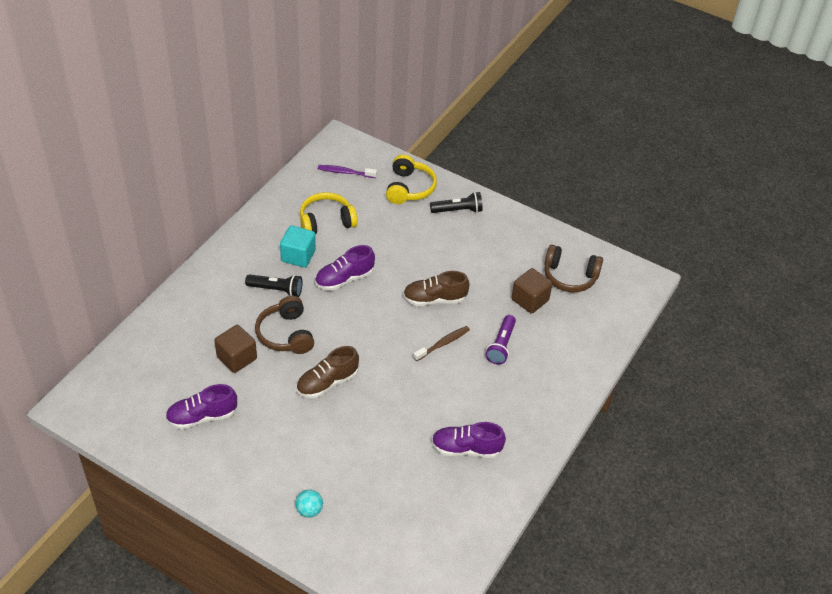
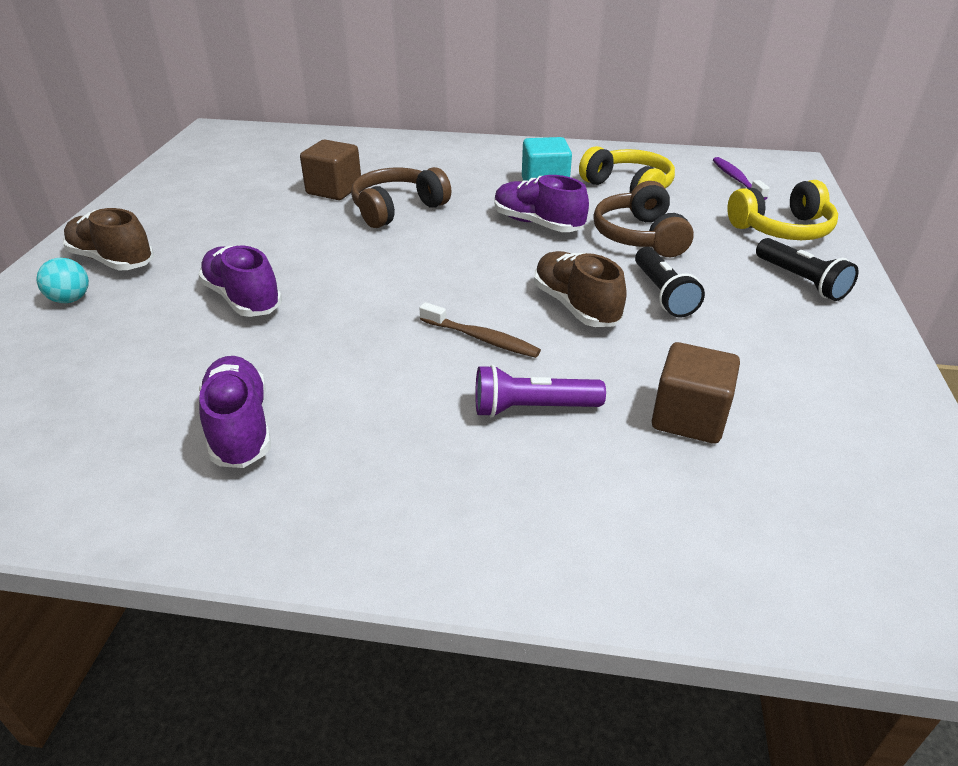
camera: 70 degrees right, 10 degrees down
purple shoe [165,384,237,429] -> purple shoe moved to [198,246,282,317]
black flashlight [245,274,302,297] -> black flashlight moved to [635,247,705,317]
brown shoe [296,346,359,398] -> brown shoe moved to [63,208,154,271]
brown headphones [544,245,603,292] -> brown headphones moved to [593,181,694,257]

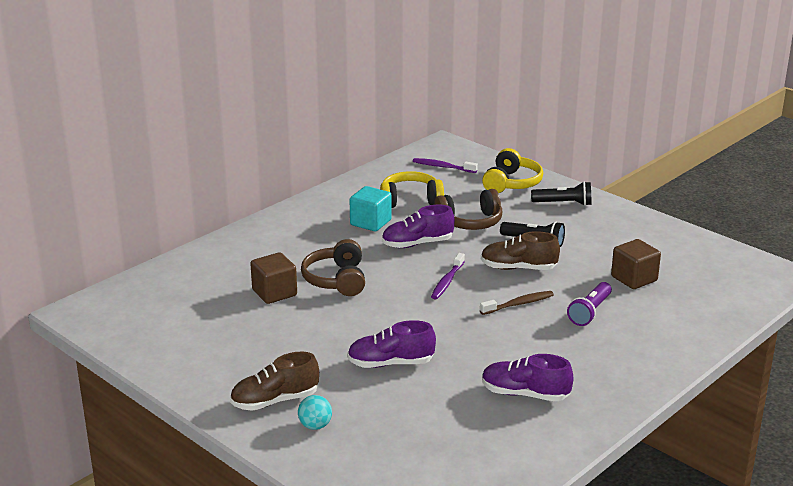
camera: 55 degrees left, 10 degrees down
brown headphones [593,181,694,257] -> brown headphones turned 45 degrees counterclockwise [434,189,502,230]
none -> purple toothbrush [431,253,465,300]

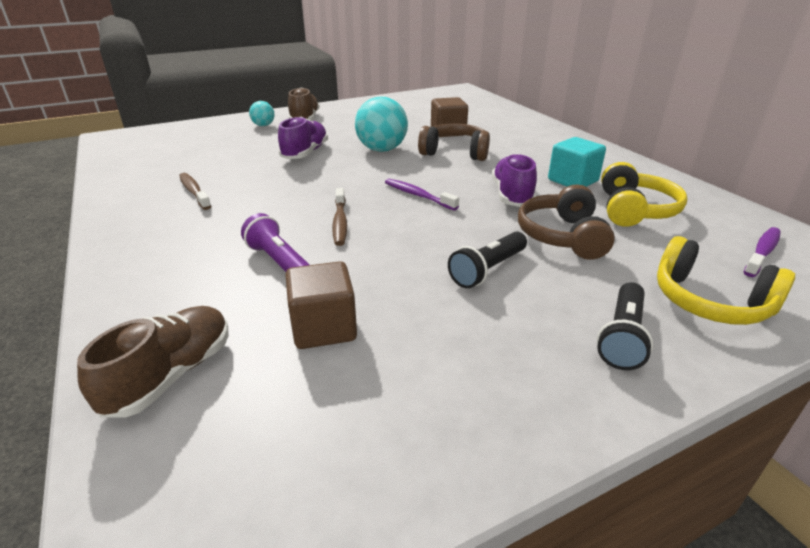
camera: 110 degrees right, 5 degrees up
brown shoe [481,231,560,270] -> brown shoe moved to [77,306,228,418]
purple shoe [482,354,573,402] -> brown toothbrush [179,173,211,210]
none -> turquoise ball [355,97,408,152]

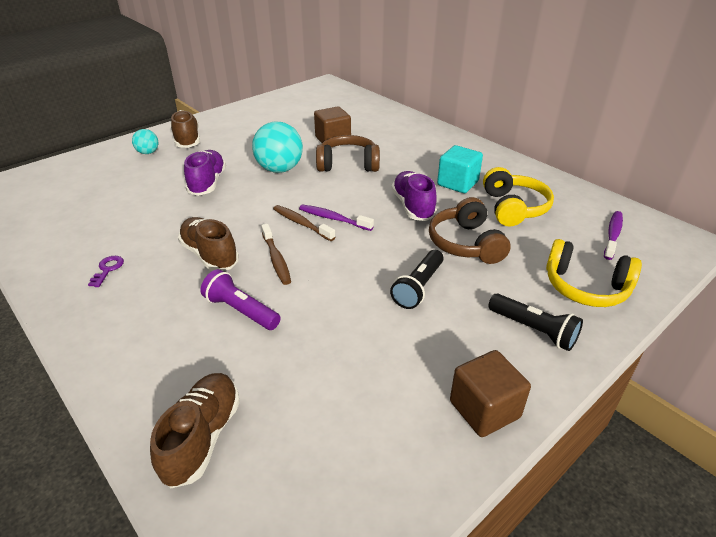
camera: 15 degrees left, 5 degrees up
brown toothbrush [179,173,211,210] -> brown toothbrush moved to [273,205,336,241]
brown cube [285,261,357,349] -> brown cube moved to [450,350,531,437]
black flashlight [597,282,653,370] -> black flashlight turned 60 degrees counterclockwise [488,294,583,351]
none -> purple key [88,256,124,287]
none -> brown shoe [178,217,239,271]

